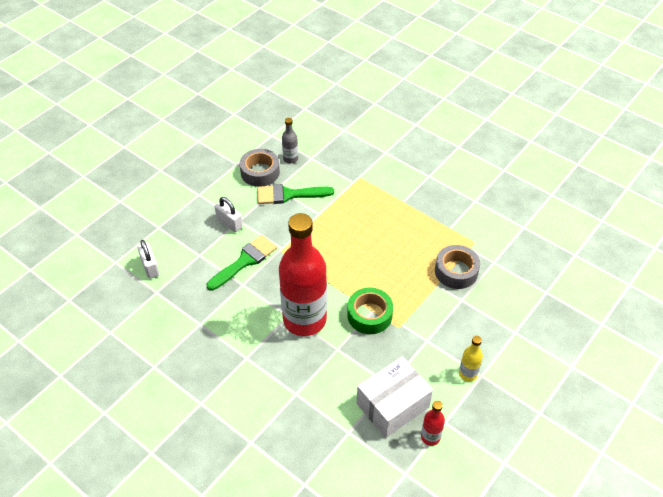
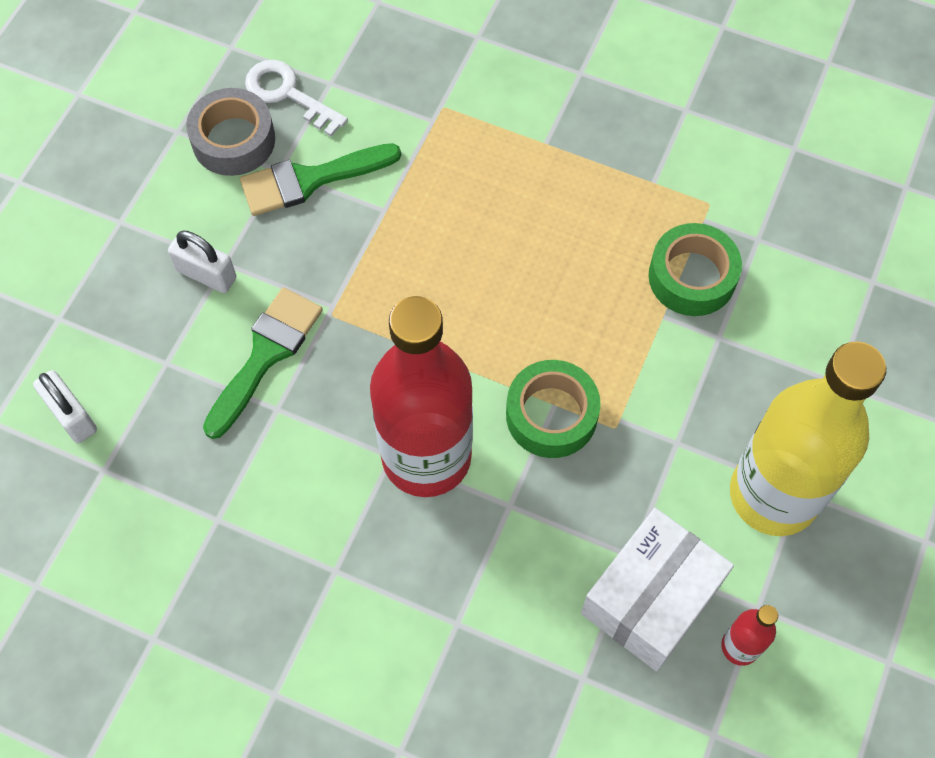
camera: 15 degrees left, 15 degrees up
grey bottle [282,118,298,163] -> white key [245,60,348,137]
grey tape [435,245,480,289] -> green tape [648,223,742,316]
yellow bottle [459,336,483,382] -> yellow bottle [730,342,886,536], size x2.45

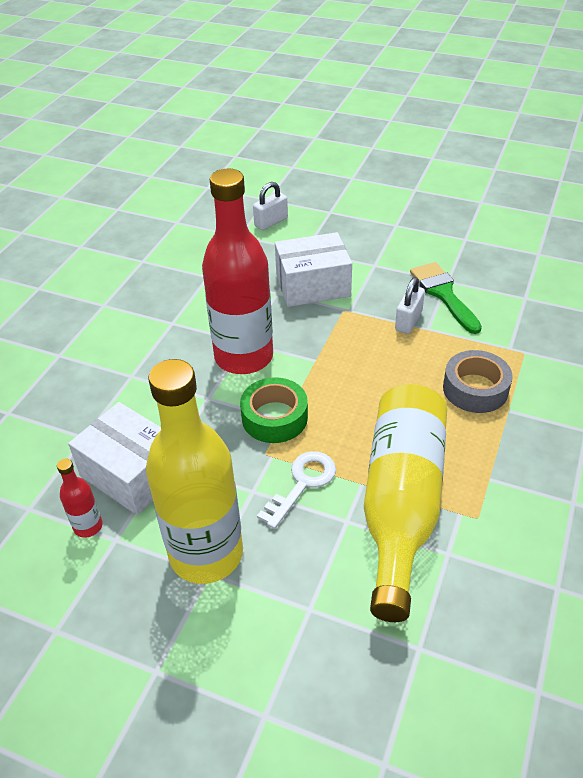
camera: 90 degrees right, 20 degrees down
white padlock [168,231,236,293] -> white padlock moved to [395,277,425,334]
grey tape [186,88,275,176] -> grey tape moved to [443,350,513,413]
green brush [203,287,323,439] -> white box [275,232,352,307]
white key [245,60,348,137] -> white key moved to [257,451,336,529]
green tape [648,223,742,316] -> yellow bottle [364,384,447,622]

